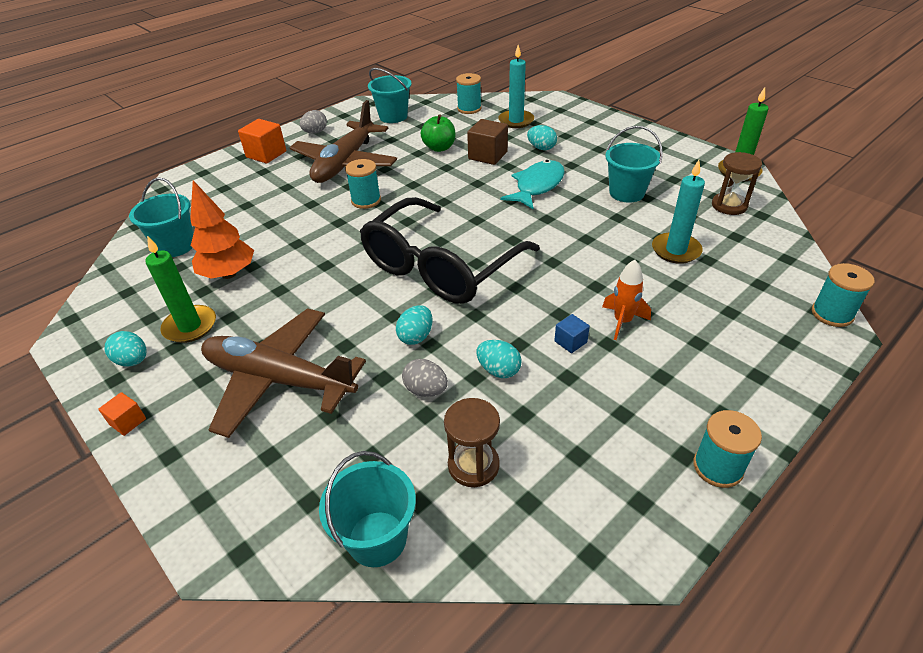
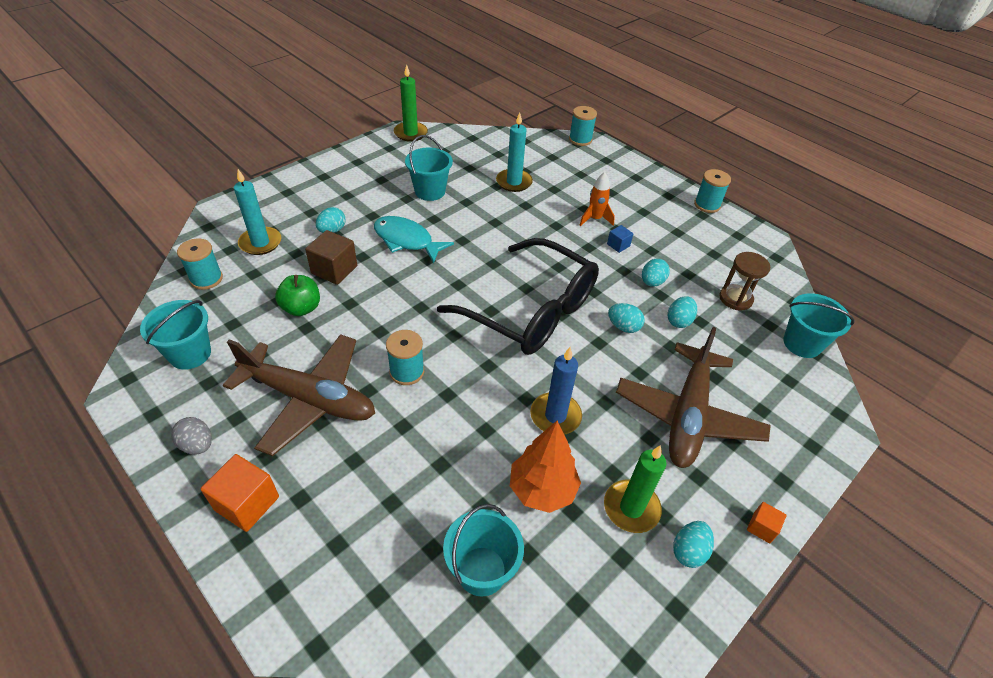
camera: 95 degrees left, 5 degrees up
grey egg [402,359,448,397] -> turquoise egg [667,296,697,328]
brown hourglass [712,152,762,215] -> none
none -> blue candle [530,347,582,435]

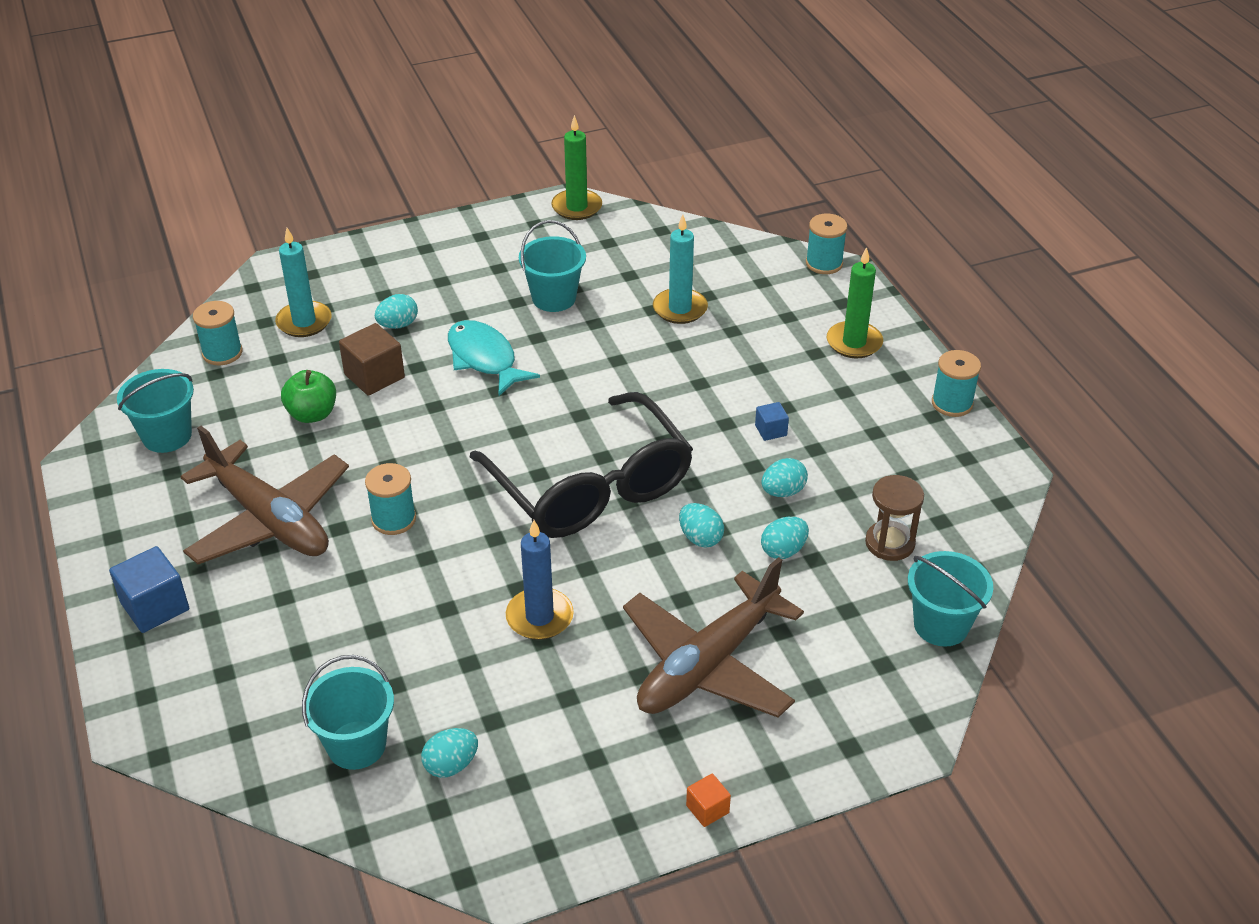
camera: 25 degrees right, 5 degrees down
grey egg [171,417,212,454] -> none
orange cube [201,454,279,532] -> blue cube [109,546,189,633]
orange tree [510,421,581,513] -> none
orange rocket [580,172,615,226] -> none
green candle [604,445,666,533] -> green candle moved to [827,247,883,359]
turquoise egg [673,521,714,568] -> turquoise egg moved to [421,728,478,778]

